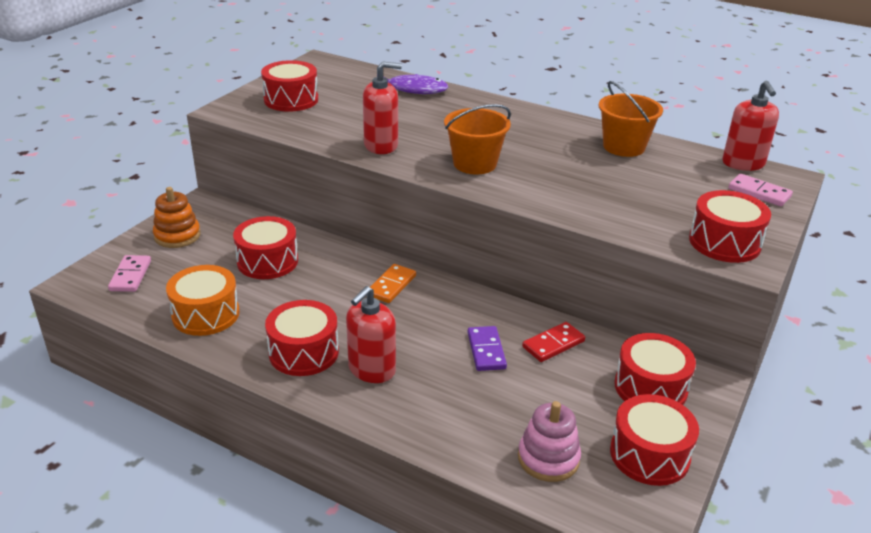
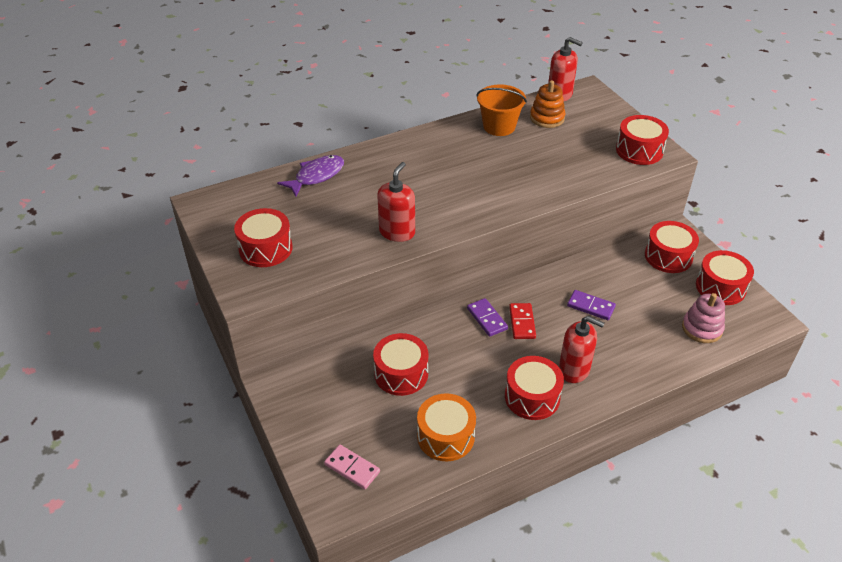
camera: 55 degrees left, 10 degrees up
orange stacking toy [153,187,201,248] -> orange stacking toy moved to [530,80,565,128]
red soap dispenser [346,286,396,383] -> red soap dispenser turned 45 degrees counterclockwise [559,316,605,383]
orange domino [370,264,416,303] -> purple domino [467,298,508,337]
orange bucket [444,104,511,174] -> none
red domino [522,322,585,362] -> red domino moved to [509,303,536,339]
pink domino [728,174,793,206] -> none

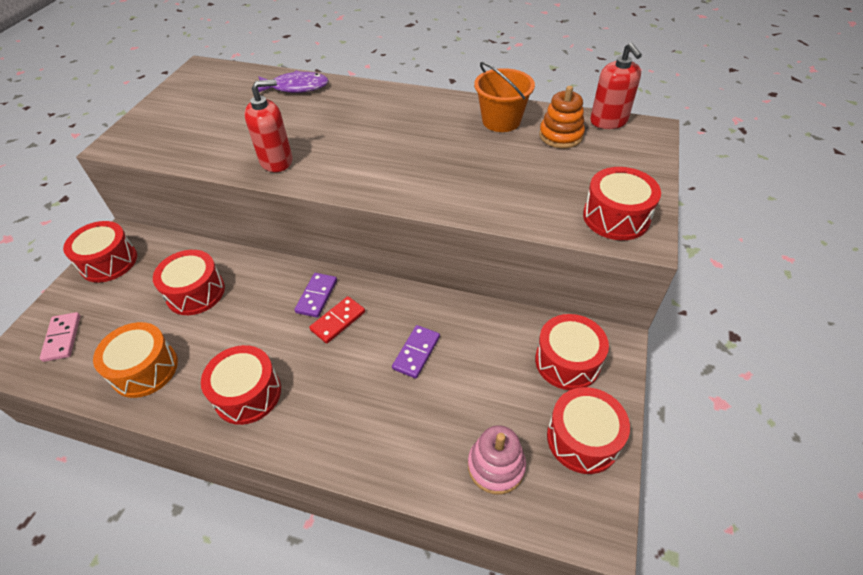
camera: 45 degrees right, 5 degrees up
red drum [234,208,293,267] -> red drum moved to [63,221,137,283]
red soap dispenser [559,316,605,383] -> none
purple domino [567,290,616,320] -> purple domino turned 45 degrees clockwise [392,325,440,379]

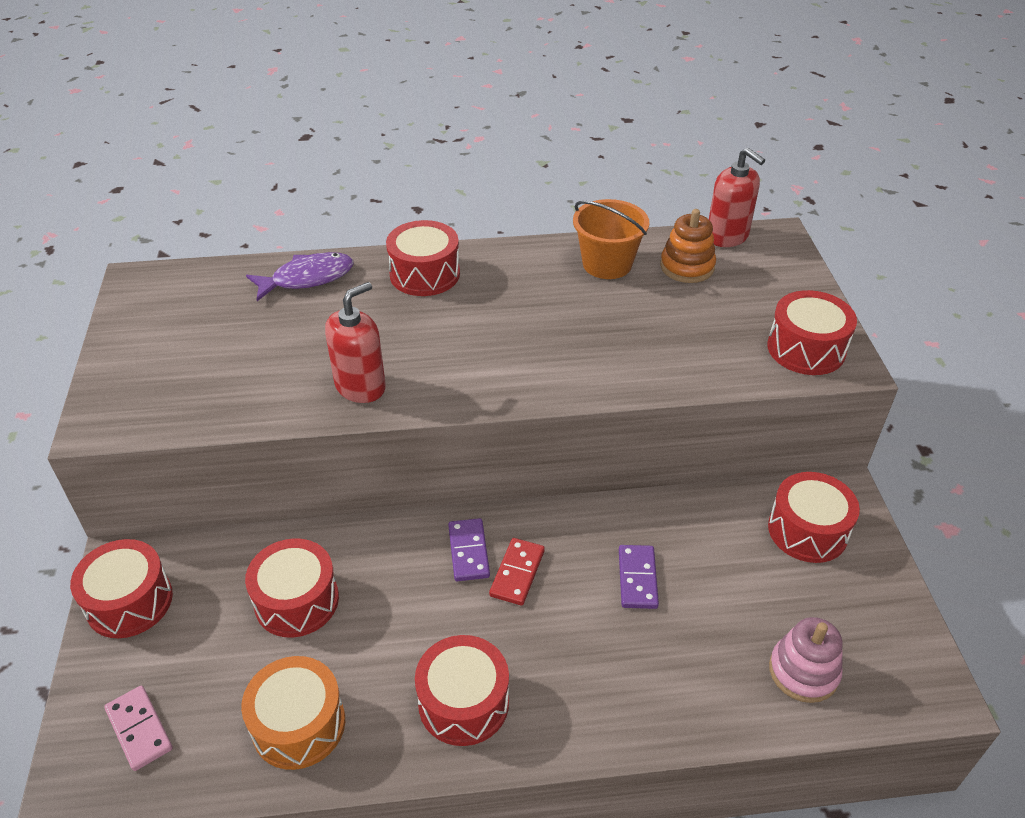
camera: 25 degrees left, 5 degrees down
red drum [547,387,630,474] -> red drum moved to [386,220,460,296]

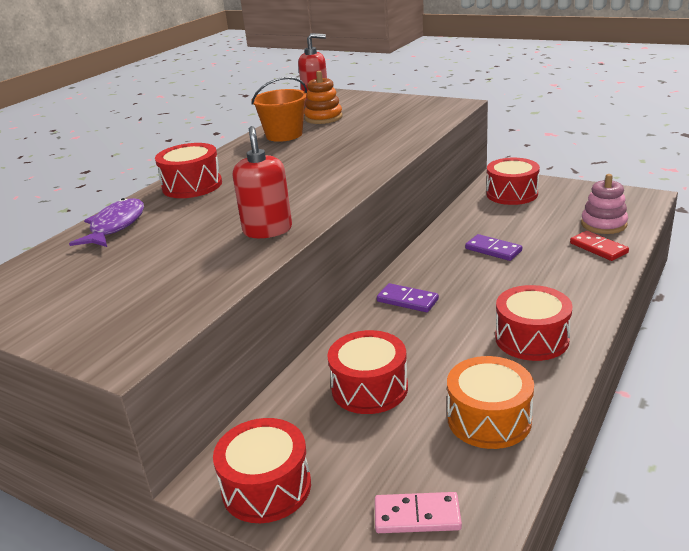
camera: 50 degrees left, 15 degrees down
red domino [489,538,545,605] -> red domino moved to [570,231,629,261]
red drum [767,290,857,375] -> none

